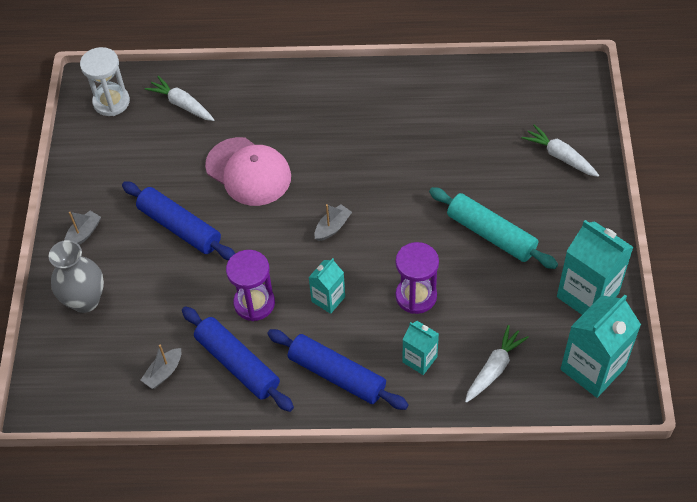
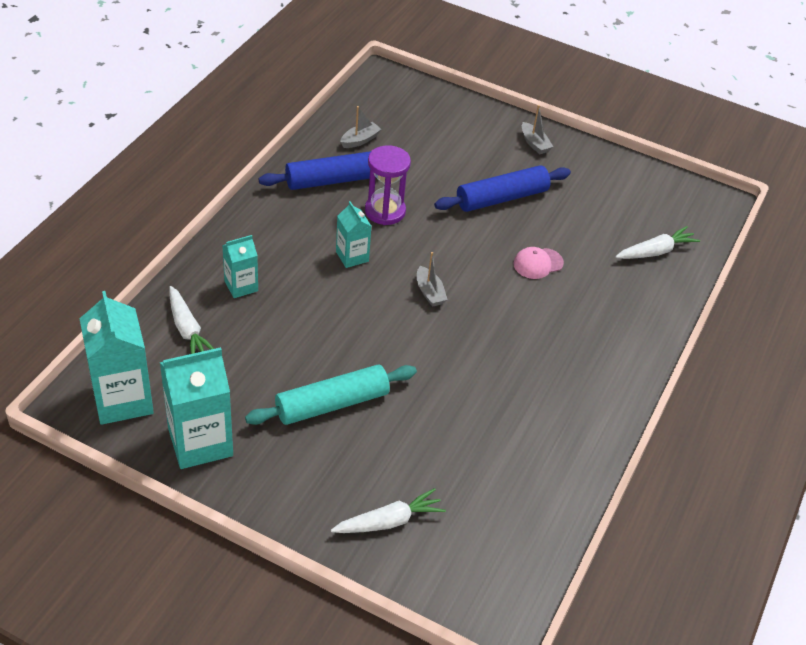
camera: 110 degrees right, 10 degrees down
grey vase [49,240,104,313] -> none
white hourglass [80,47,130,116] -> none
grey boat [141,345,181,389] -> grey boat turned 75 degrees clockwise [340,106,381,148]
pink cap [205,137,291,206] -> pink cap [514,247,564,279], size x0.51
blue rolling pin [267,329,409,410] -> none
purple hourglass [396,242,439,314] -> none

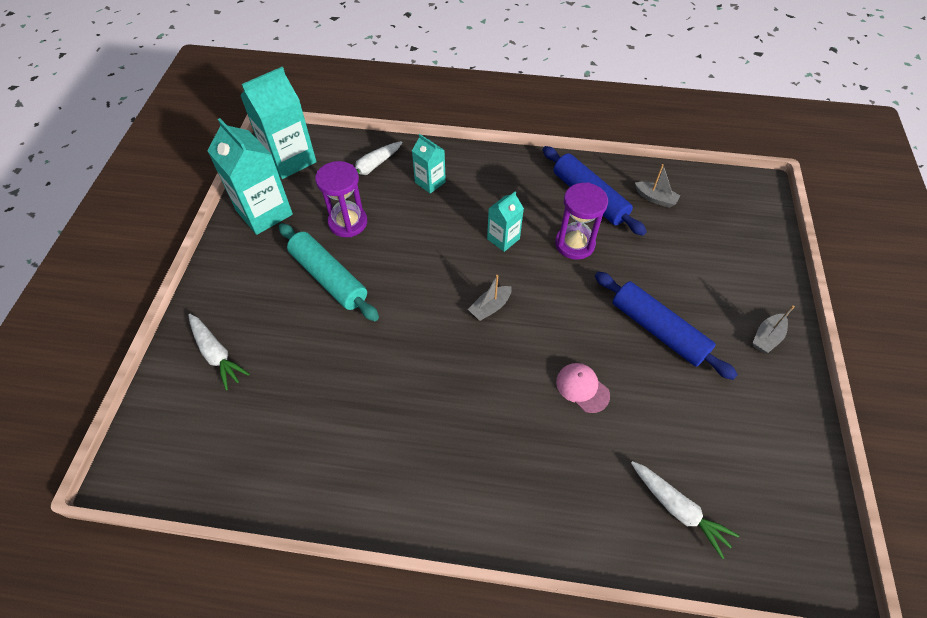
camera: 75 degrees right, 10 degrees up
none -> purple hourglass [315,161,367,237]

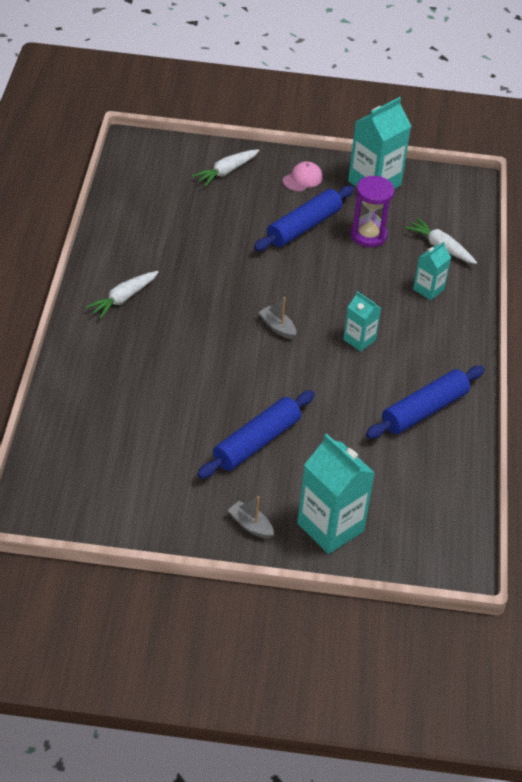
camera: 85 degrees right, 10 degrees down
turquoise carton [240,67,317,179] -> turquoise carton moved to [297,434,375,554]
turquoise rolling pin [279,223,379,321] -> blue rolling pin [254,186,354,251]
purple hourglass [555,182,608,260] -> none
pink cap [556,363,610,413] -> pink cap moved to [283,161,323,192]
white carrot [631,461,739,559] -> white carrot moved to [85,271,158,319]
grey boat [635,164,680,208] -> none

